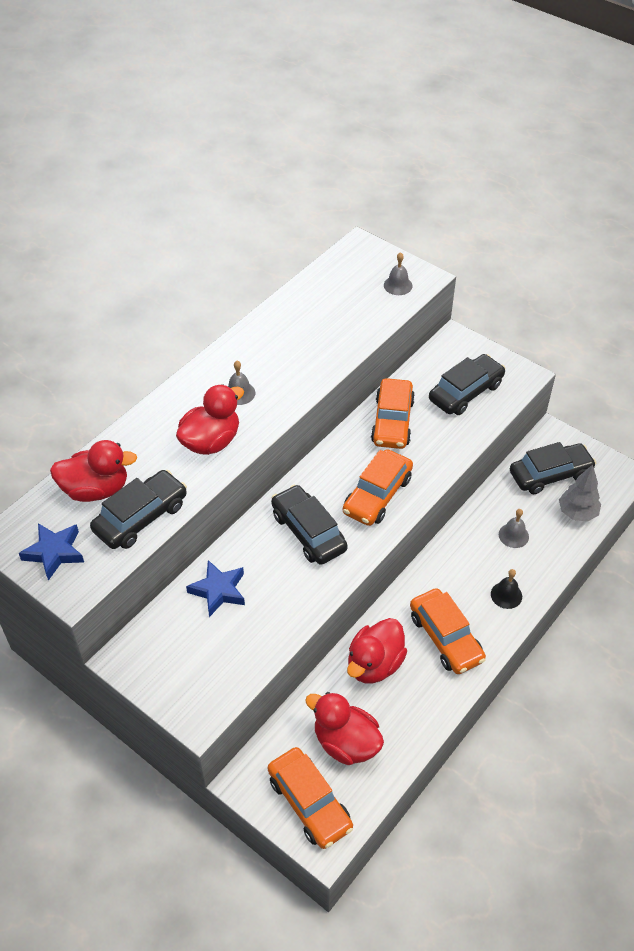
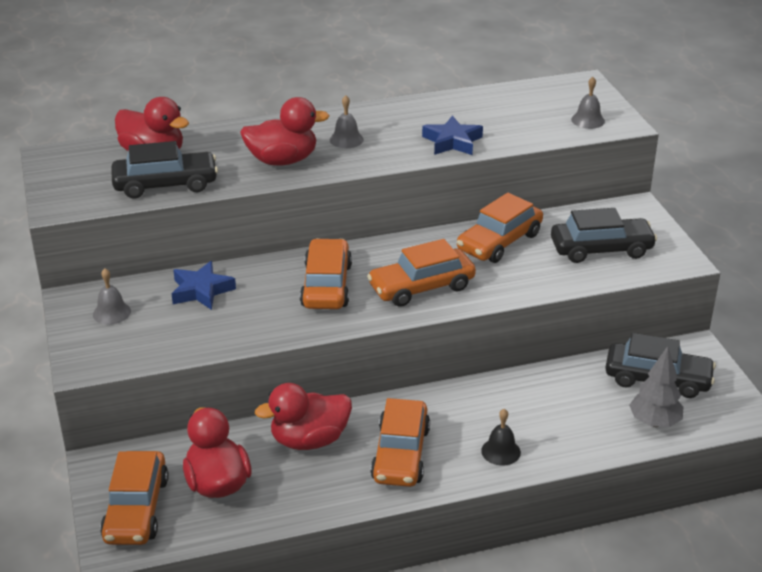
camera: 35 degrees right, 15 degrees down
blue star [19,523,84,581] -> blue star moved to [422,115,483,155]
black car [271,485,348,565] -> orange car [300,238,352,309]
grey bell [499,509,529,548] -> grey bell moved to [93,268,131,325]

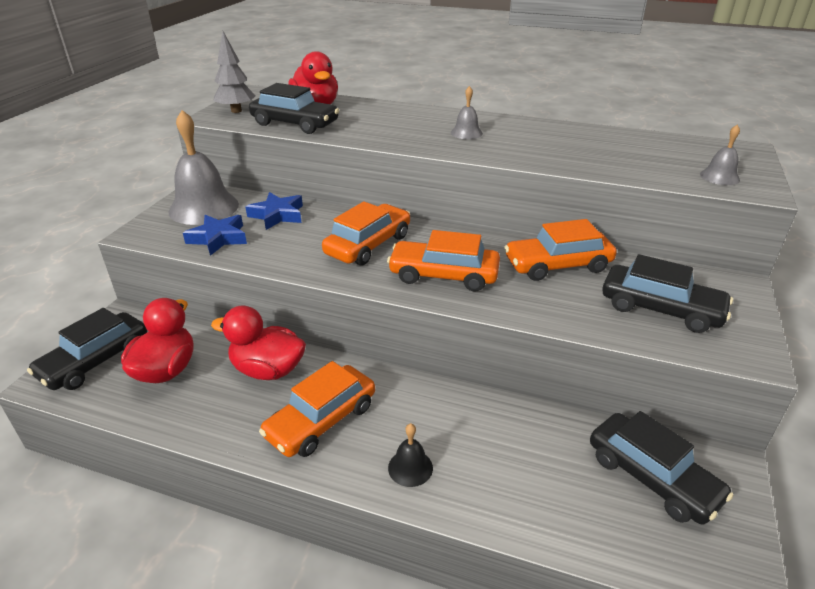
camera: 35 degrees right, 0 degrees up
grey bell [93,268,131,325] -> grey bell [168,110,239,225], size x2.15
orange car [100,451,169,545] -> black car [27,308,147,390]
red duck [240,97,330,166] -> none
blue star [422,115,483,155] -> blue star moved to [183,215,247,256]
grey tree [629,346,683,427] -> grey tree moved to [213,31,255,113]

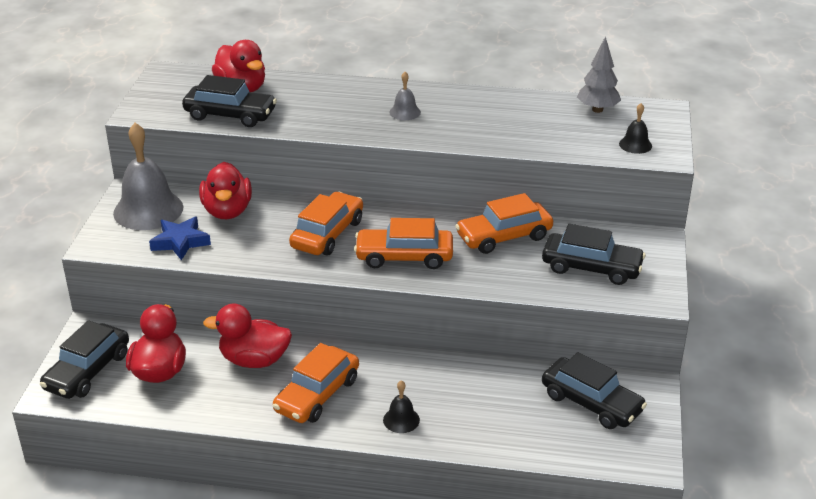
camera: 10 degrees left, 0 degrees up
grey tree [213,31,255,113] -> grey tree moved to [577,36,621,113]
blue star [245,192,303,230] -> red duck [199,162,252,219]
grey bell [700,124,740,185] -> black bell [619,103,652,154]

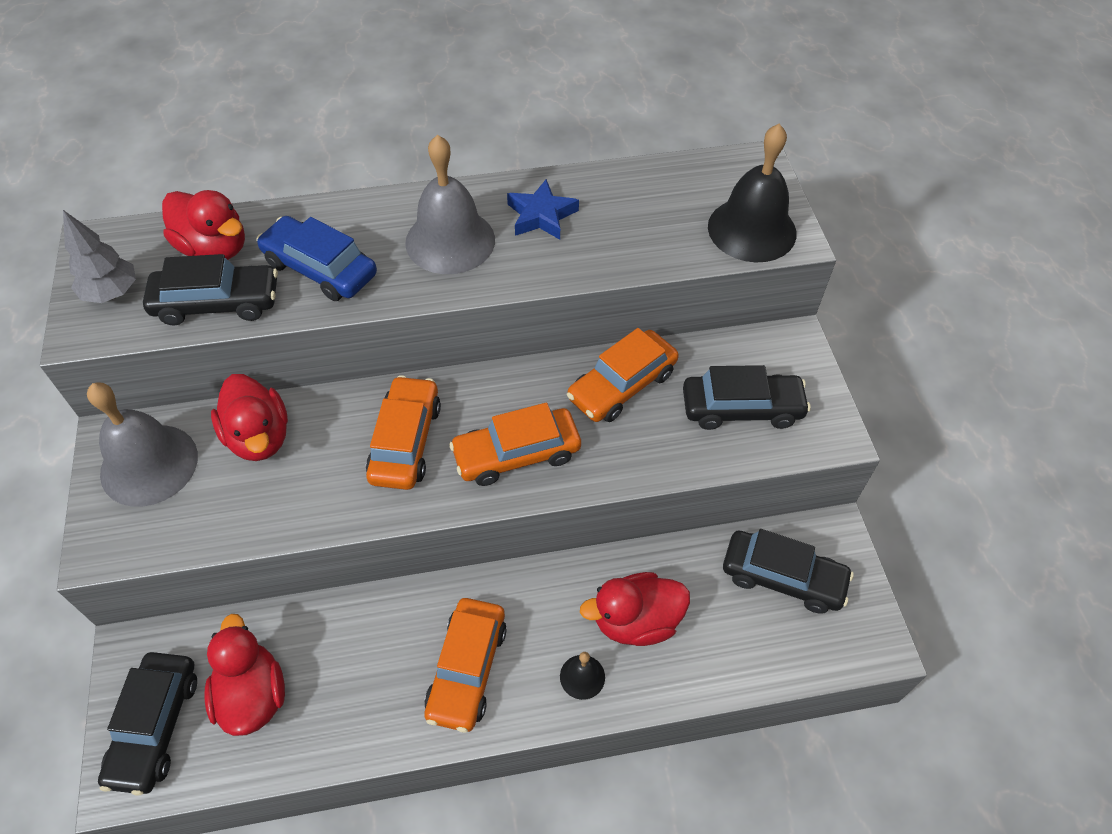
camera: 20 degrees left, 20 degrees up
blue star [149,216,211,260] -> blue star moved to [507,179,579,240]
red duck [203,303,292,368] -> red duck moved to [580,572,690,646]
grey bell [389,72,421,120] -> grey bell [405,135,495,274], size x2.15
grey tree [577,36,621,113] -> grey tree moved to [63,210,136,303]
black bell [619,103,652,154] -> black bell [708,124,796,262], size x2.15
none -> blue car [256,216,377,301]

